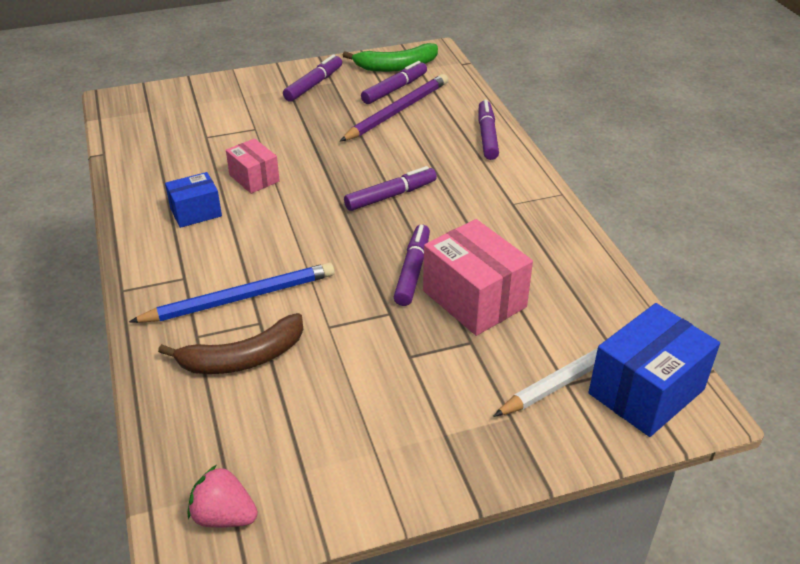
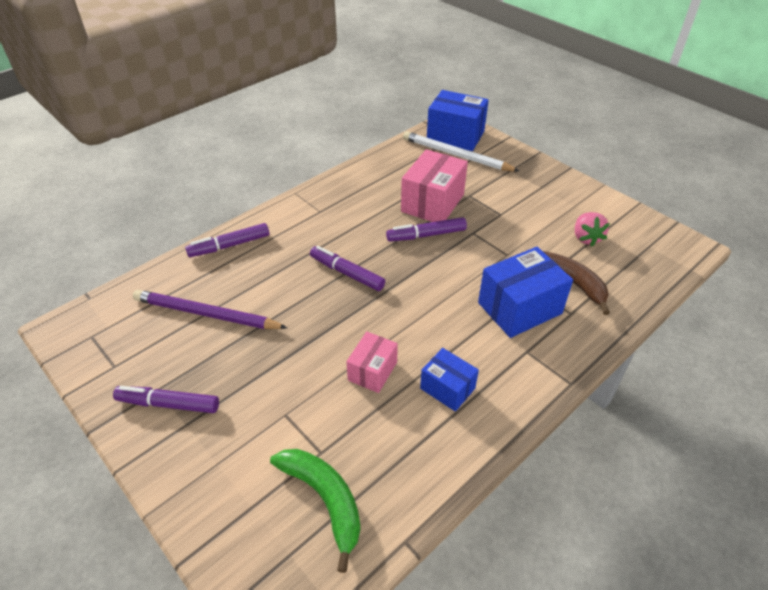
camera: 115 degrees left, 5 degrees up
blue pencil [129,263,335,323] -> blue box [478,247,573,338]
pink strawberry [188,465,258,528] -> pink strawberry moved to [575,212,610,247]
green banana [342,43,438,72] -> green banana moved to [270,449,361,573]
purple marker [361,61,427,104] -> none

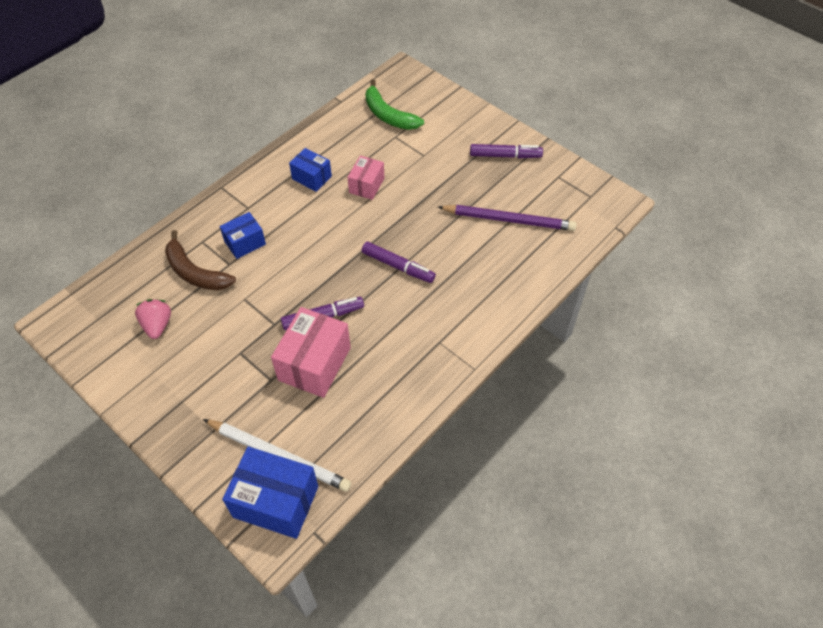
camera: 175 degrees right, 10 degrees up
purple marker [185,223,269,257] -> none
blue box [478,247,573,338] -> blue box [220,212,266,259], size x0.59

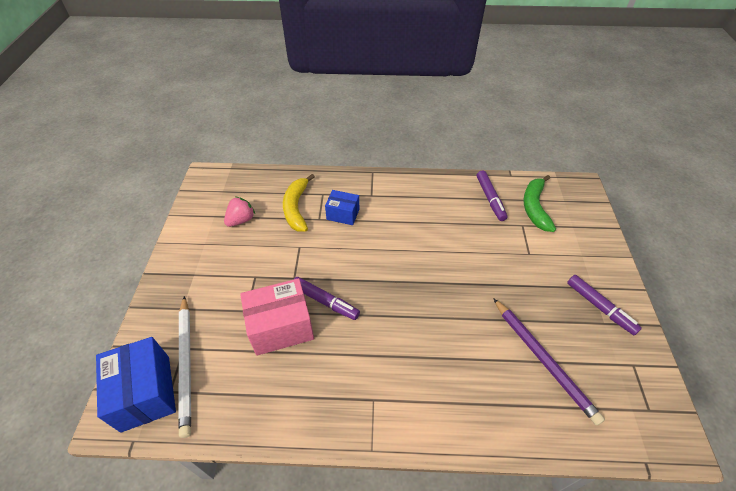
camera: 50 degrees right, 5 degrees down
brown banana [165,230,236,290] -> yellow banana [283,174,315,231]
blue box [289,148,332,192] -> none
pink box [348,156,384,200] -> none
purple marker [362,241,436,283] -> purple marker moved to [477,170,507,221]

